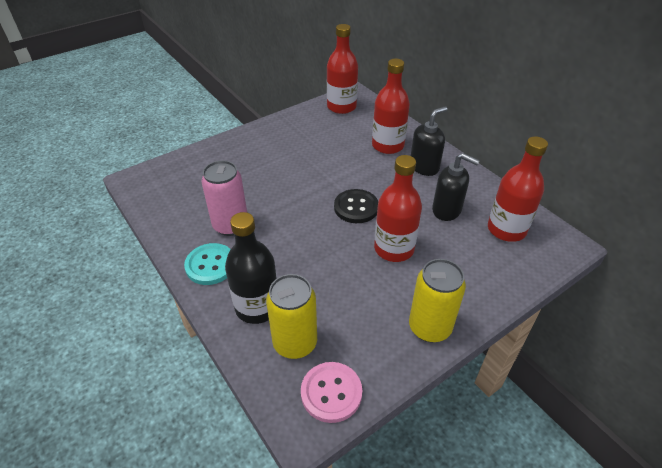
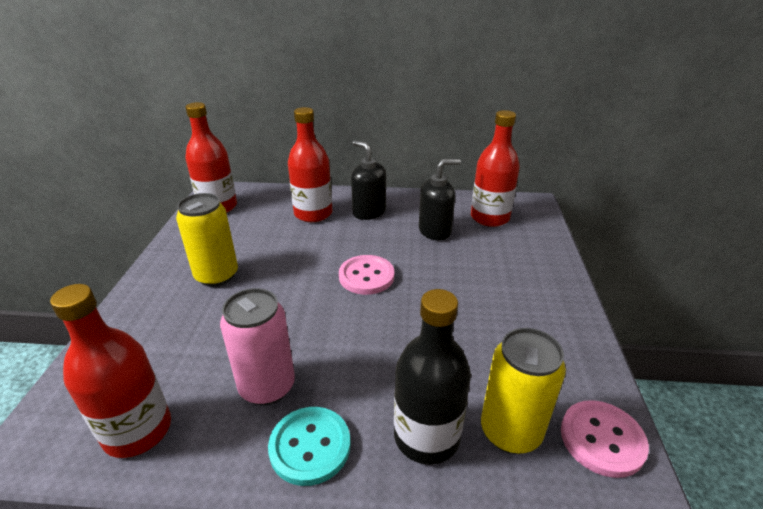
camera: 50 degrees left, 10 degrees down
black button [334,189,378,223] -> pink button [339,255,394,295]
red bottle [374,155,422,262] -> red bottle moved to [50,284,171,458]
yellow can [409,259,466,343] -> yellow can moved to [176,193,238,287]
black soap dispenser [411,107,447,176] -> black soap dispenser turned 45 degrees counterclockwise [351,140,386,220]

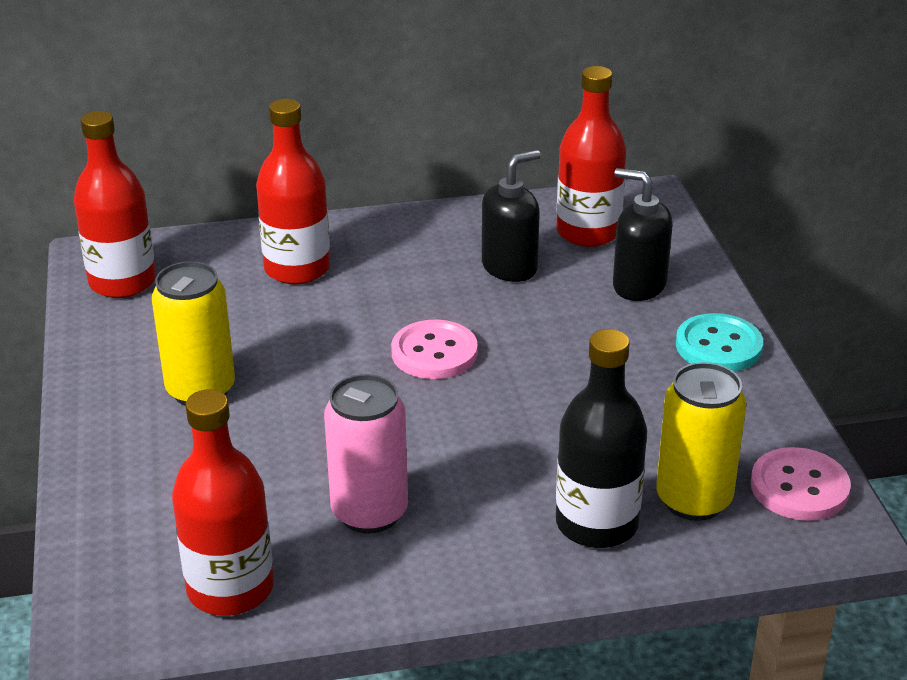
camera: 15 degrees left, 0 degrees up
turquoise button [268,407,350,486] -> turquoise button moved to [676,313,763,372]
black soap dispenser [351,140,386,220] -> black soap dispenser moved to [613,168,673,301]

